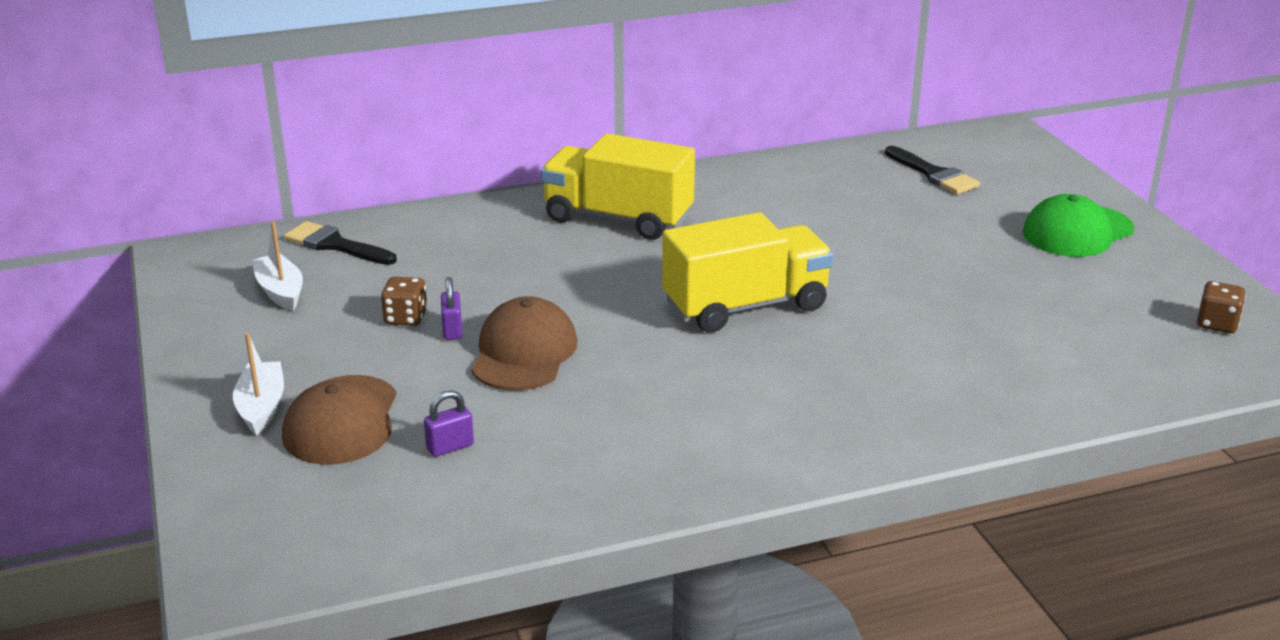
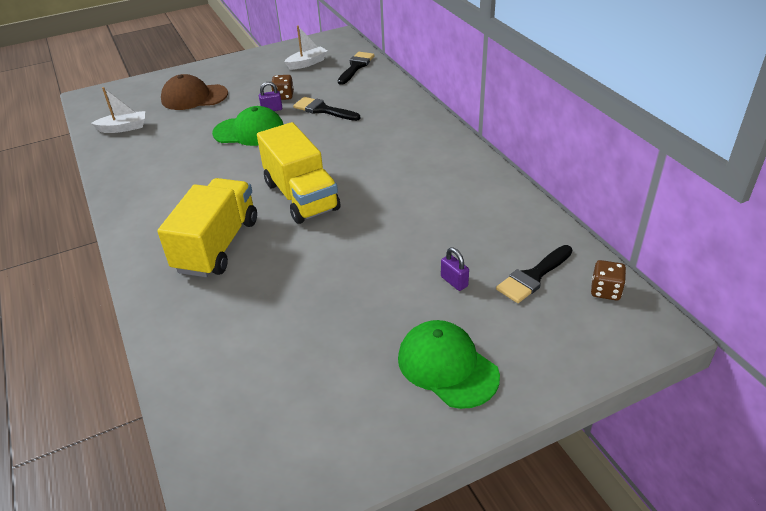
camera: 85 degrees right, 10 degrees up
white boat [233,333,284,435] -> white boat moved to [91,87,145,133]
purple padlock [424,390,474,457] -> purple padlock moved to [441,247,469,291]
brown cap [471,296,578,391] -> green cap [212,106,284,146]
yellow truck [541,133,695,240] -> yellow truck moved to [157,178,257,277]
brown dice [1197,281,1246,333] -> brown dice moved to [591,260,626,300]
none -> black brush [293,97,361,121]

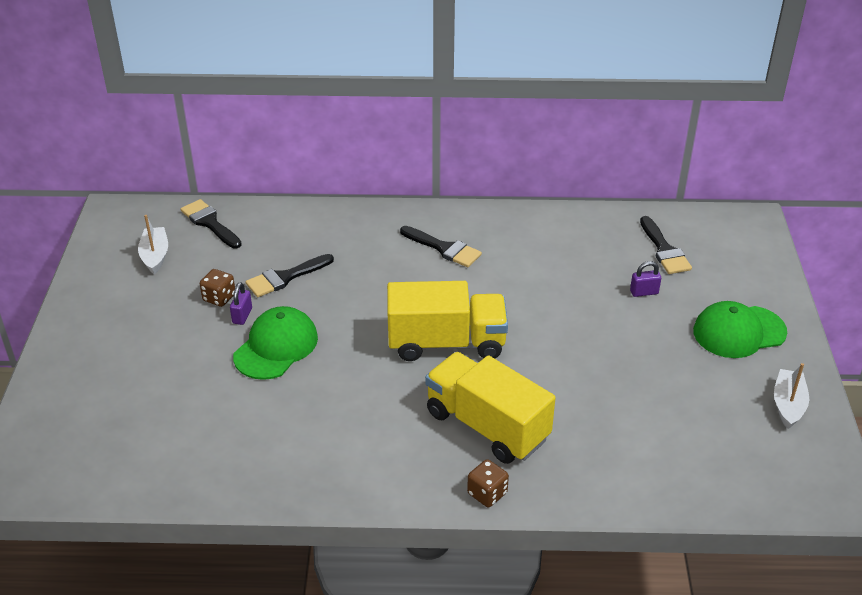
camera: 65 degrees left, 0 degrees up
white boat [91,87,145,133] -> white boat moved to [774,363,809,429]
brown cap [161,74,228,110] -> none
brown dice [591,260,626,300] -> brown dice moved to [467,459,509,507]
none -> black brush [400,226,482,267]

